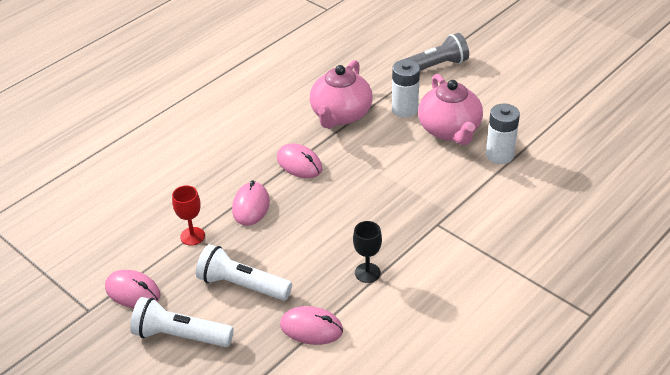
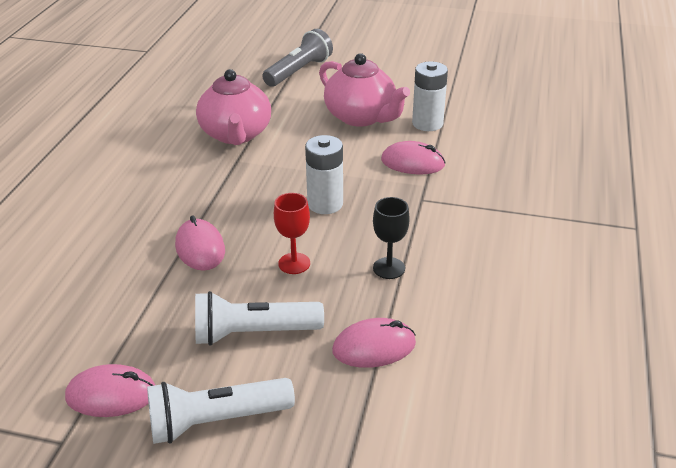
camera: 30 degrees left, 5 degrees down
red goblet [172,185,205,246] -> red goblet moved to [274,193,310,274]
pink mouse [277,143,323,178] -> pink mouse moved to [381,141,446,174]
white battery [392,60,420,118] -> white battery moved to [305,135,343,214]

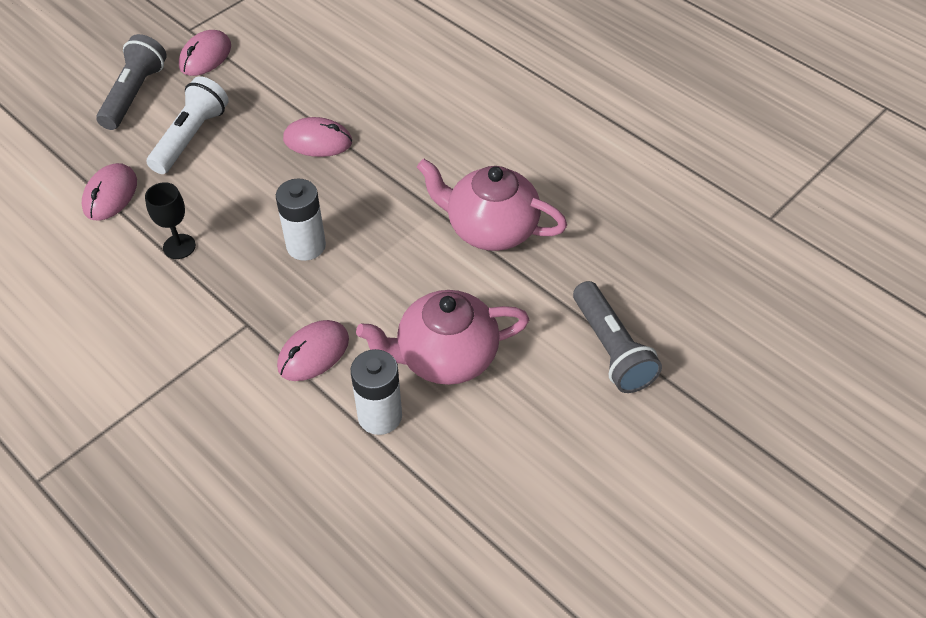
camera: 120 degrees right, 15 degrees up
white flashlight [147,378,295,444] -> grey flashlight [96,34,167,130]
red goblet [274,193,310,274] -> none

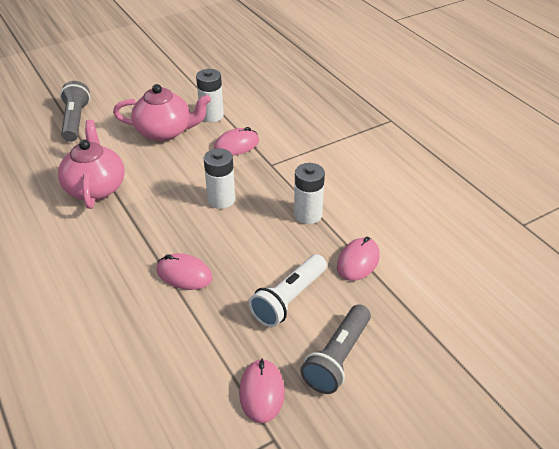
camera: 165 degrees left, 10 degrees down
black goblet [145,182,196,259] -> white battery [294,163,325,224]
pink mouse [179,30,231,76] -> pink mouse turned 45 degrees counterclockwise [239,359,285,423]
pink teapot [417,159,567,251] -> pink teapot turned 135 degrees counterclockwise [58,120,125,209]

